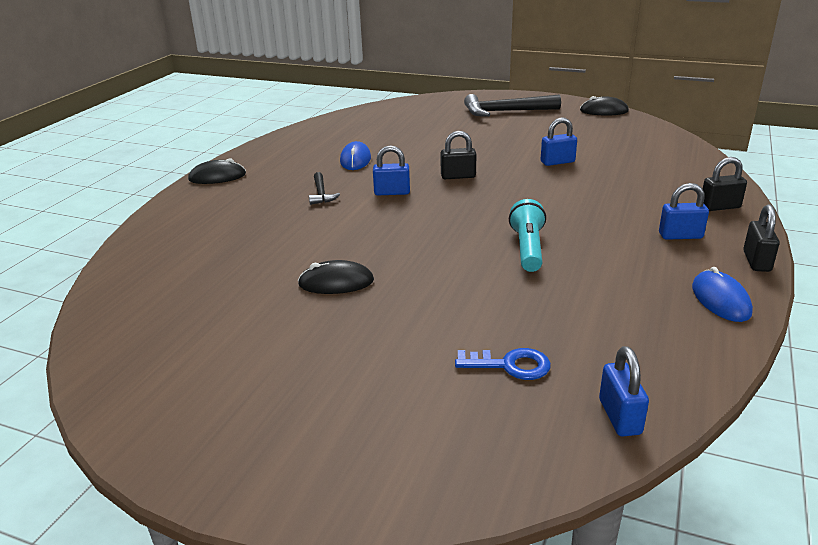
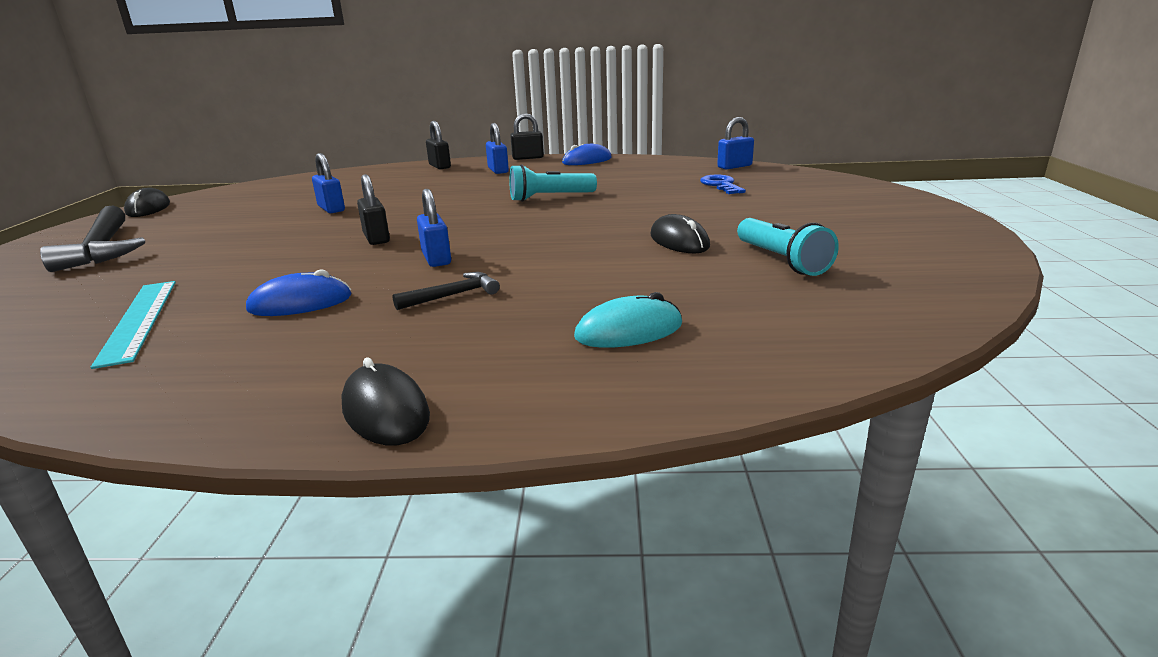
camera: 110 degrees left, 5 degrees down
none -> turquoise ruler [91,281,176,369]
none -> turquoise mouse [574,292,682,348]
none -> turquoise flashlight [737,218,839,276]

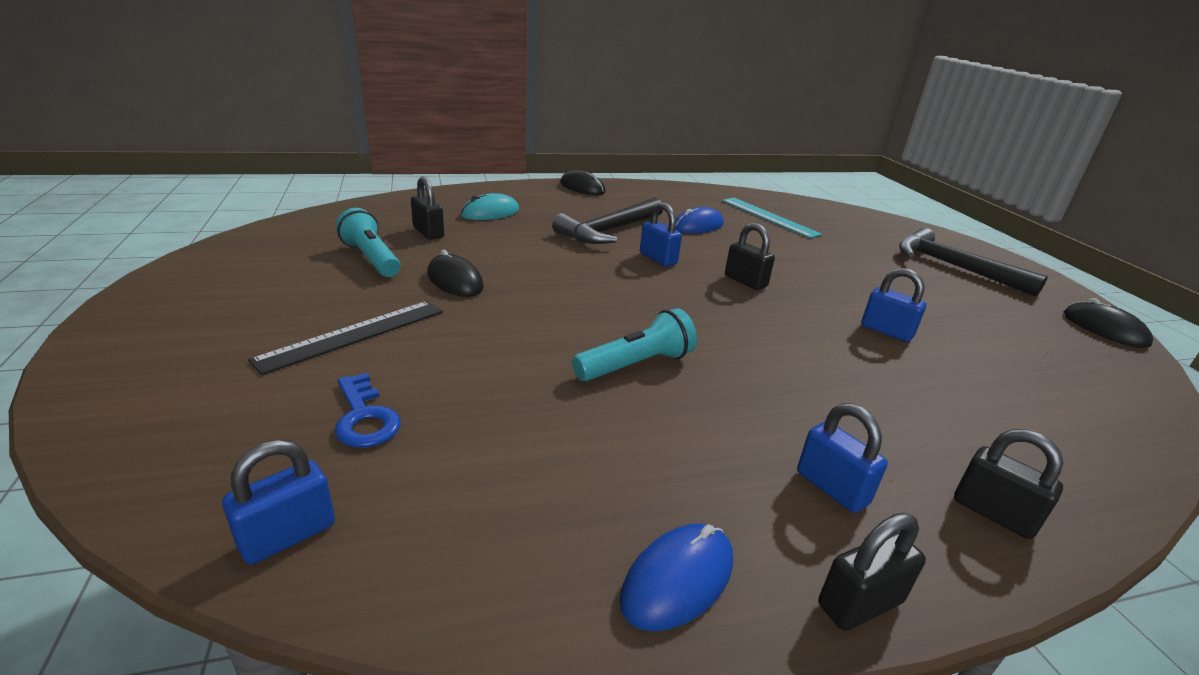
camera: 160 degrees right, 5 degrees up
black hammer [392,272,500,310] -> black hammer [552,198,663,244], size x1.95
none -> black ruler [248,301,443,375]
none -> black padlock [411,177,444,240]

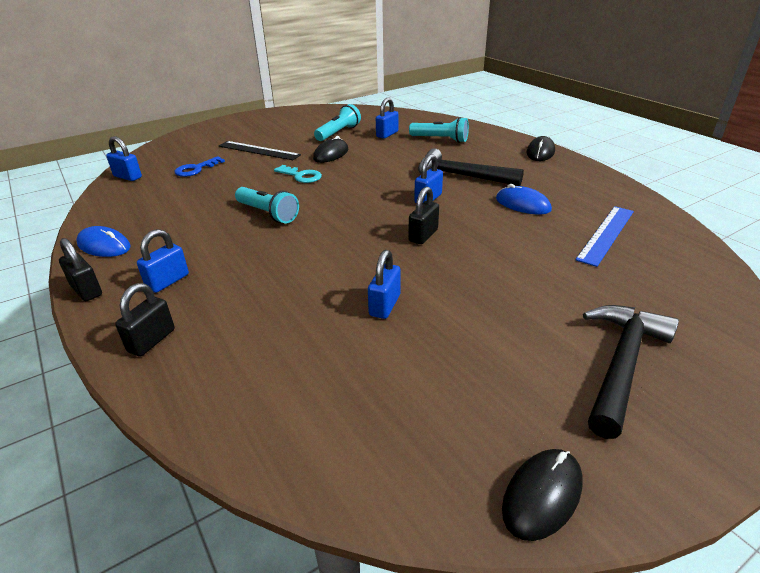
camera: 75 degrees right, 5 degrees up
black padlock [411,177,444,240] -> blue padlock [376,98,398,139]
turquoise mouse [461,193,519,220] -> turquoise flashlight [409,117,469,143]
turquoise ruler [722,198,822,238] -> blue ruler [575,206,634,267]
none -> turquoise key [274,165,322,183]

